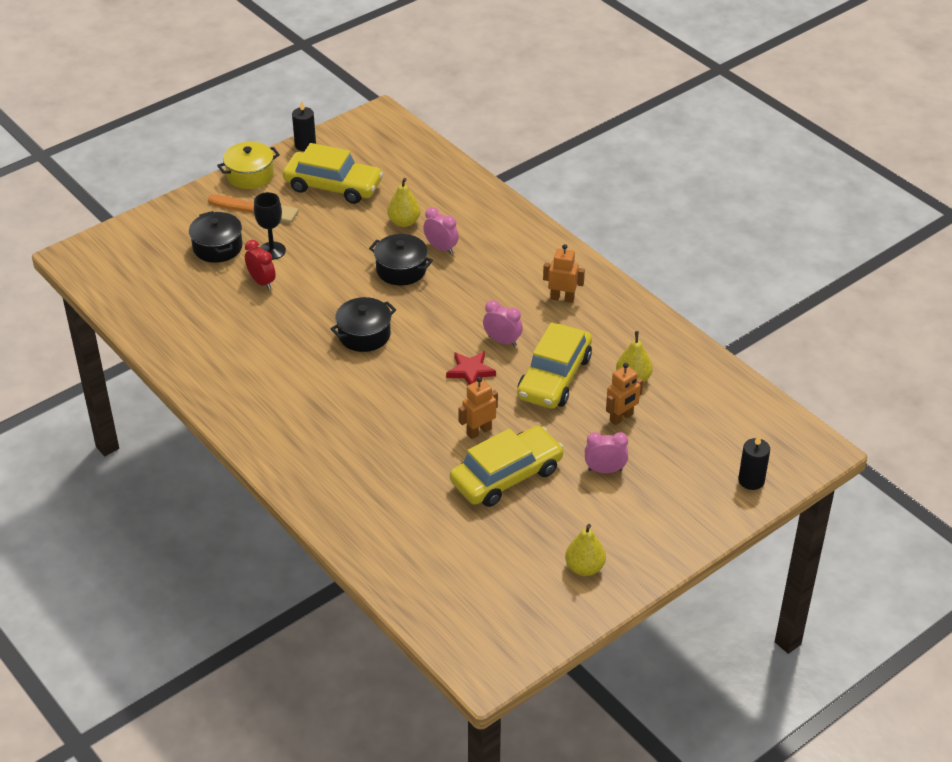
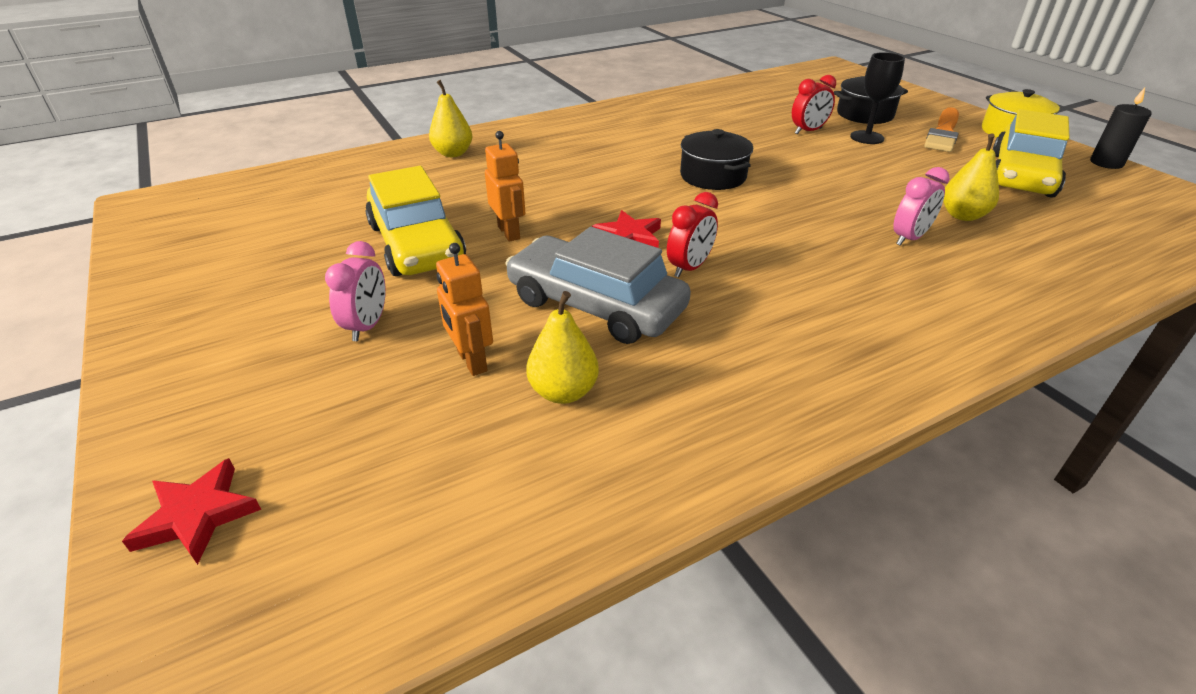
camera: 100 degrees right, 5 degrees down
black pot [369,234,433,285] -> none
pink clock [483,300,523,347] -> red clock [667,192,718,278]
yellow car [517,323,592,409] -> grey car [505,227,691,344]
orange robot [543,244,585,303] -> none
yellow pear [565,524,606,576] -> yellow pear moved to [429,80,472,157]
black candle [738,435,770,490] -> red star [122,458,261,565]

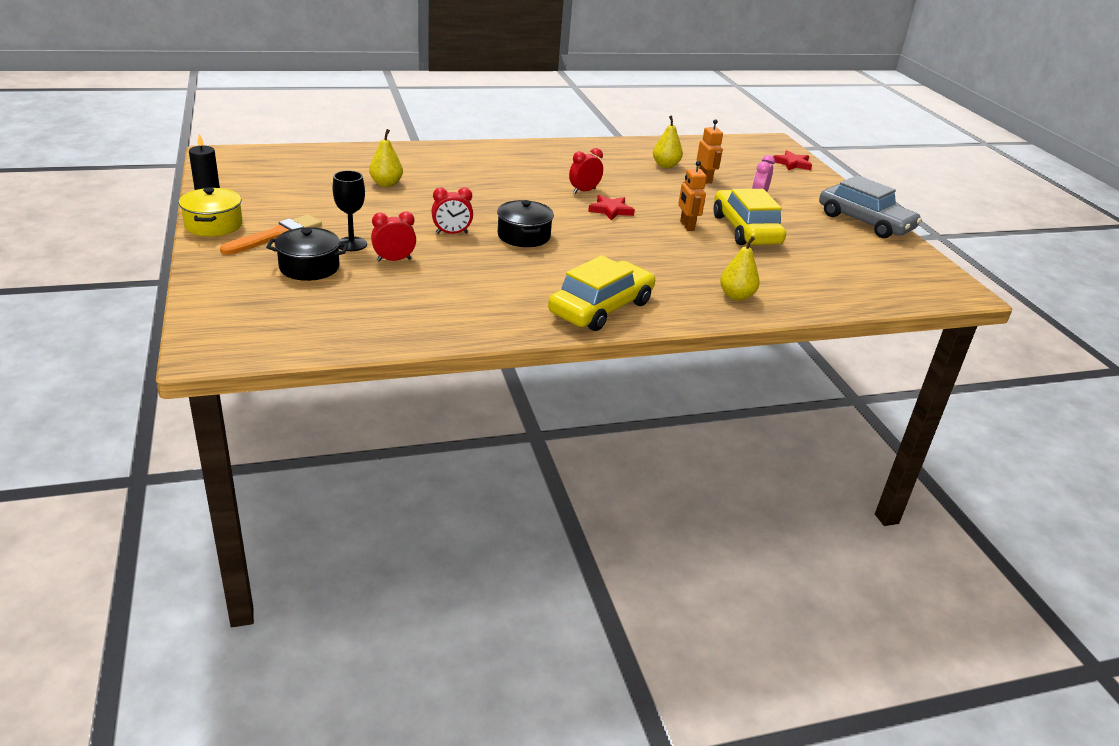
camera: 170 degrees left, 5 degrees down
grey car [505,227,691,344] -> grey car moved to [819,175,922,238]
pink clock [893,167,949,246] -> none
yellow car [993,109,1069,198] -> yellow car moved to [548,255,655,331]
none -> red clock [431,188,473,234]

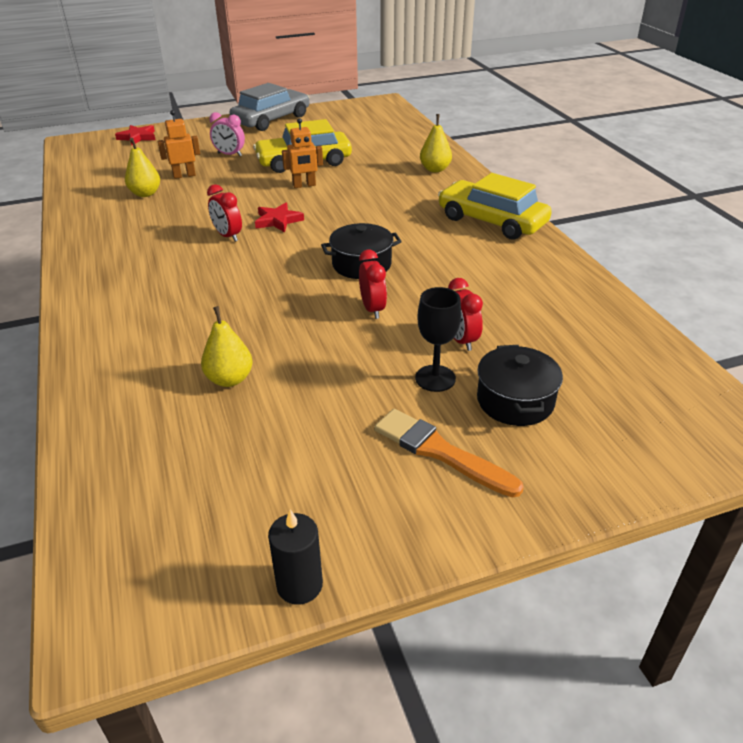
camera: 90 degrees left, 5 degrees up
yellow pot [179,187,242,236] -> none

